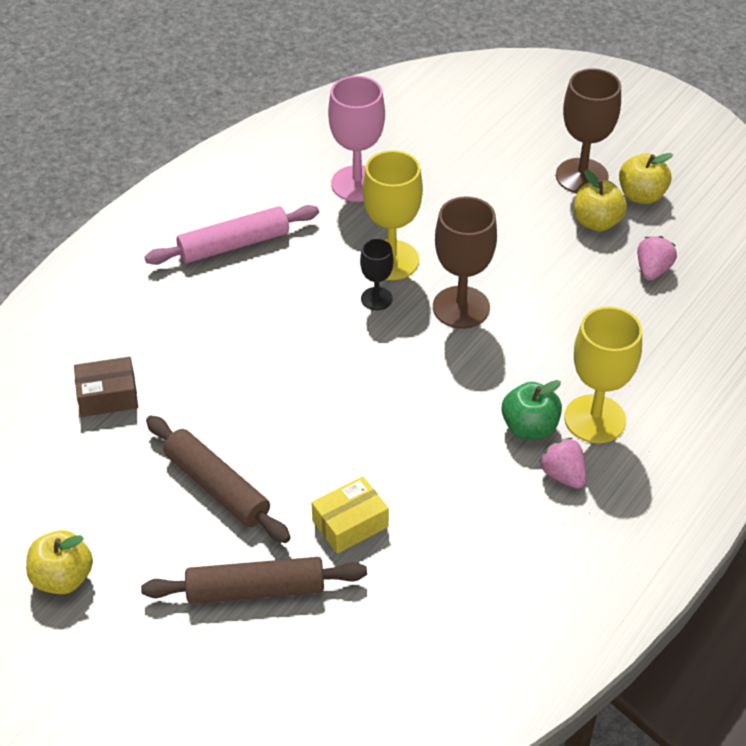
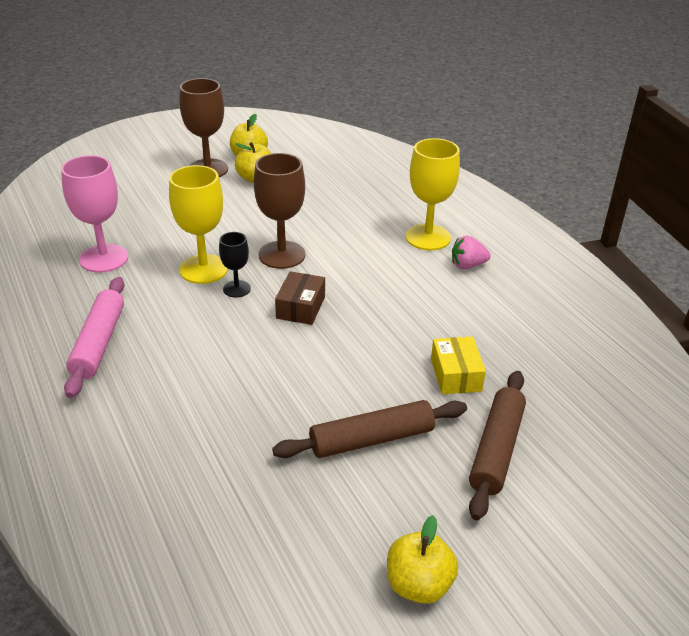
camera: 65 degrees left, 10 degrees down
brown box [74,357,138,417] -> brown box moved to [275,271,325,325]
green apple [502,380,562,439] -> none
pink strawberry [637,236,677,281] -> none

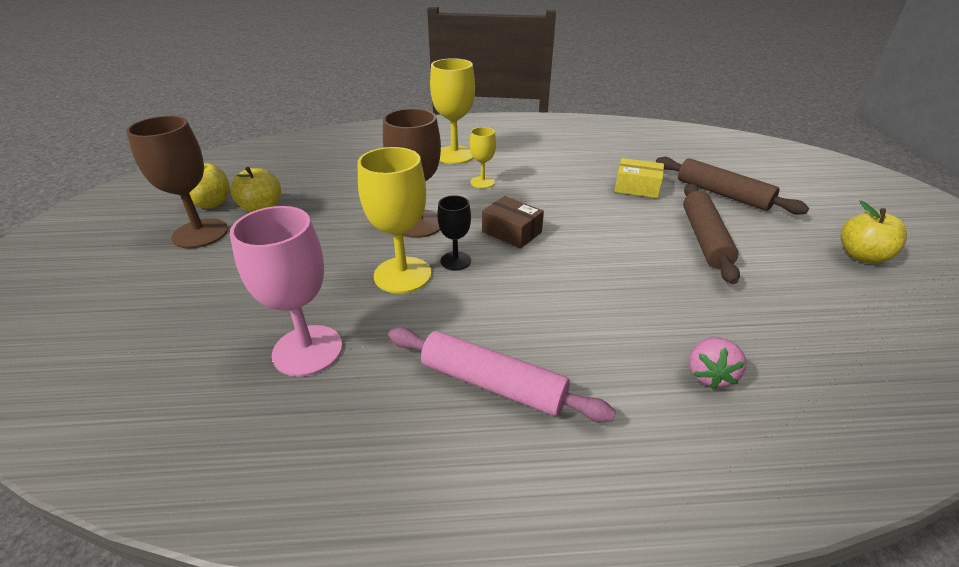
camera: 65 degrees left, 0 degrees up
pink strawberry [452,235,491,269] -> pink strawberry moved to [689,337,747,389]
none -> yellow goblet [470,127,496,188]

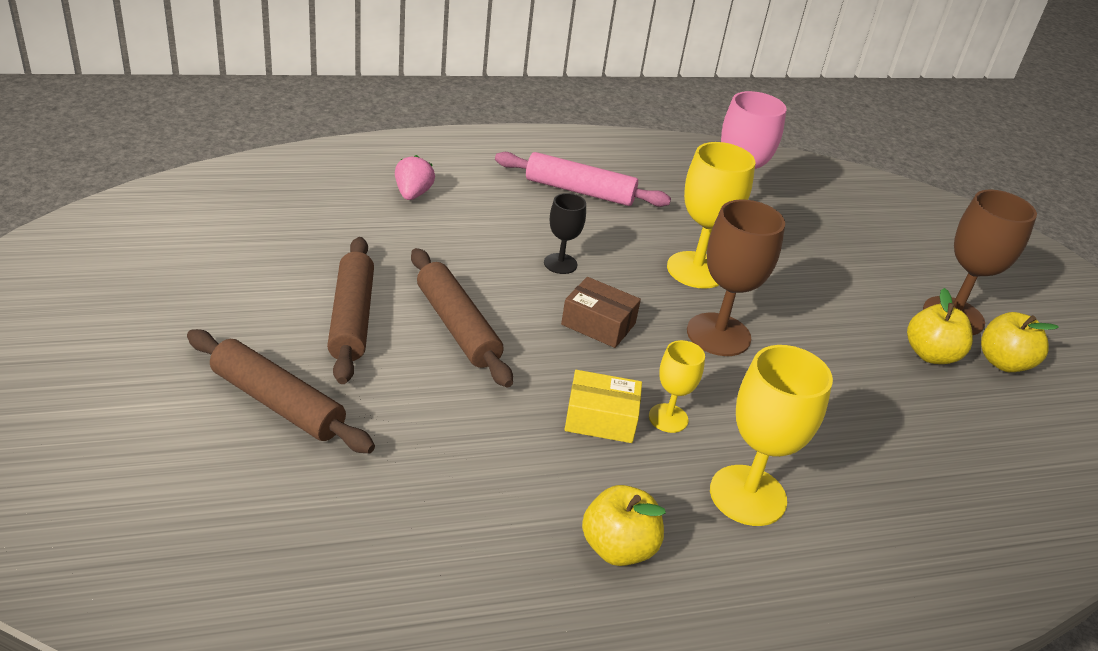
camera: 165 degrees right, 0 degrees up
black goblet [437,195,471,271] -> black goblet moved to [544,193,586,274]
yellow box [615,158,664,198] -> yellow box moved to [564,370,642,443]
yellow apple [840,201,907,263] -> yellow apple moved to [582,485,666,566]
none -> brown rolling pin [411,248,513,388]

